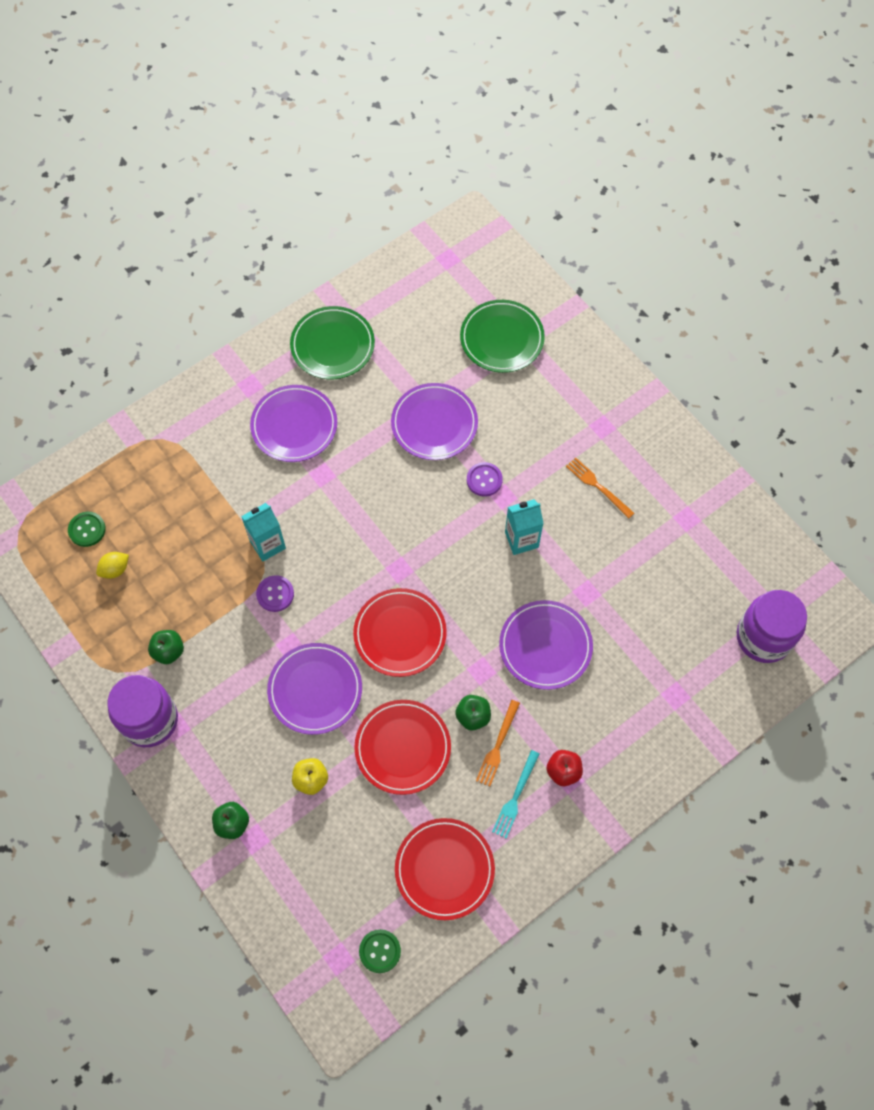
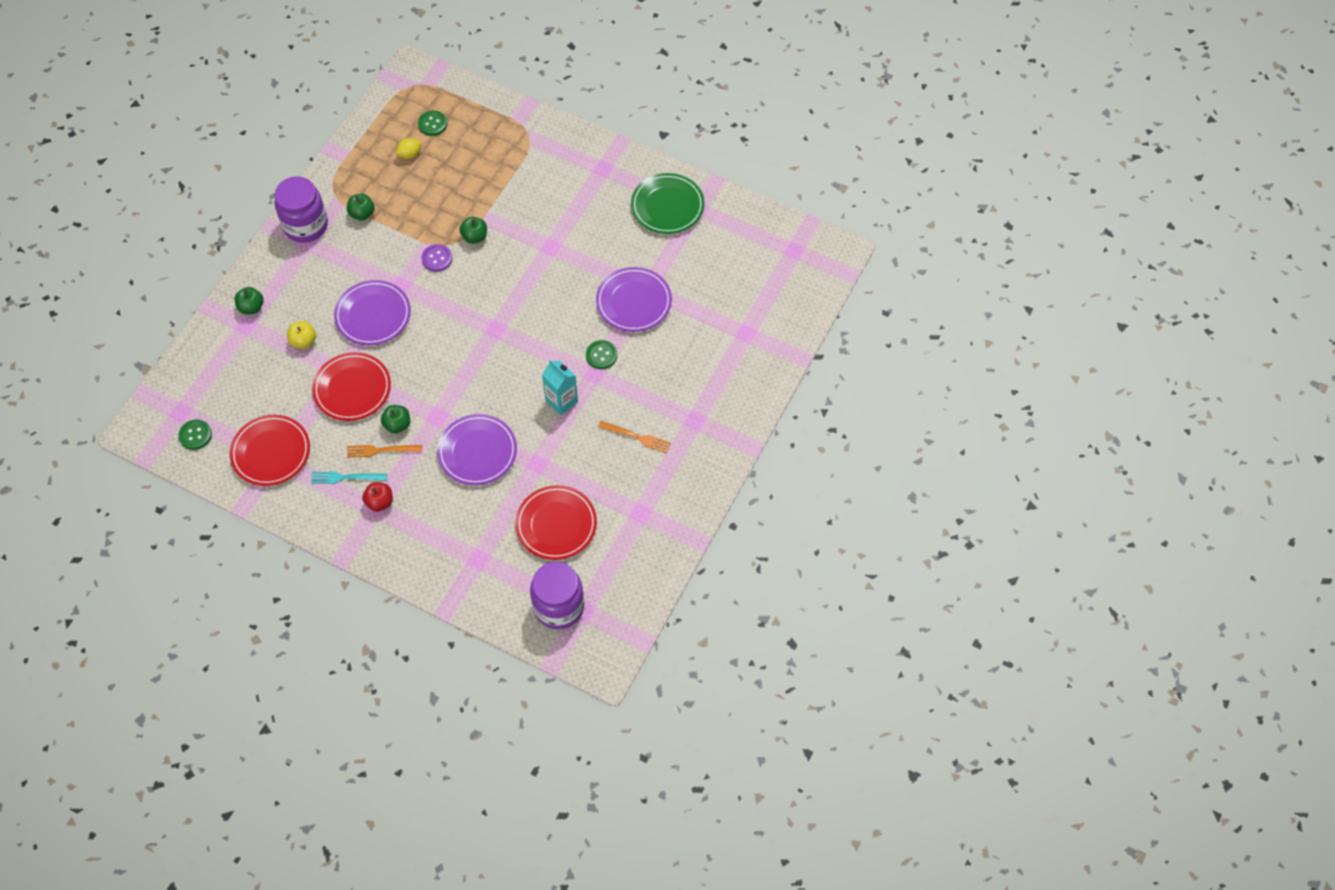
camera: 65 degrees right, 5 degrees down
yellow lemon [96,552,129,579] -> yellow lemon turned 60 degrees counterclockwise [396,138,422,159]
turquoise carton [241,503,286,561] -> green apple [459,217,487,244]
purple plate [250,385,337,462] -> none
red plate [353,588,447,677] -> red plate moved to [515,485,597,560]
green plate [460,300,545,373] -> none
purple button [467,462,503,497] -> green button [586,340,617,369]
orange fork [566,458,634,519] -> orange fork turned 90 degrees clockwise [598,421,671,453]

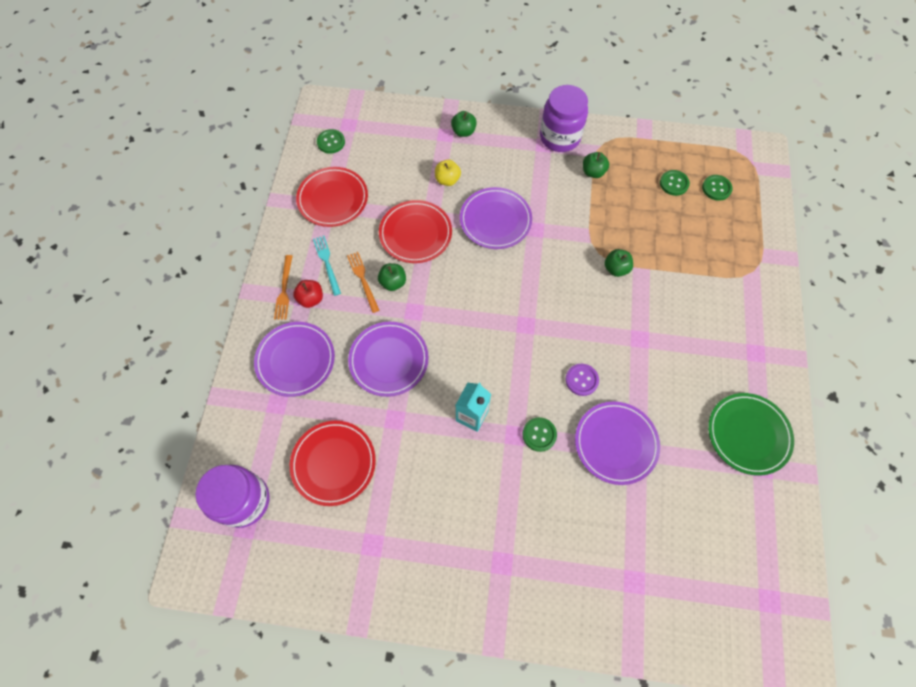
camera: 70 degrees right, 5 degrees up
yellow lemon [396,138,422,159] -> green button [660,170,690,196]
purple button [422,244,452,272] -> purple button moved to [566,364,599,396]
orange fork [598,421,671,453] -> orange fork moved to [274,255,293,320]
none -> purple plate [254,322,335,397]

